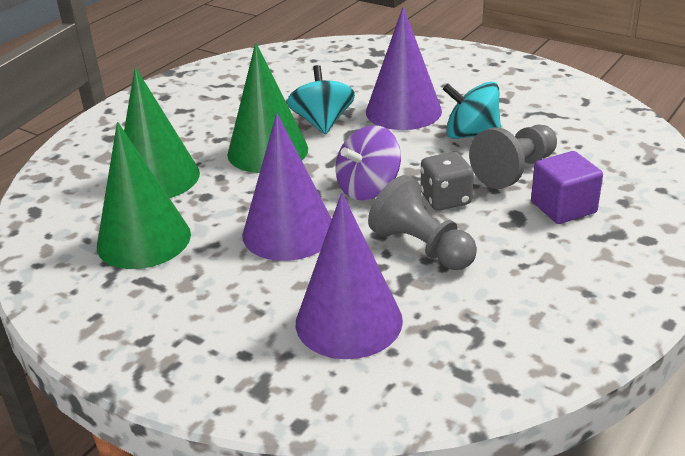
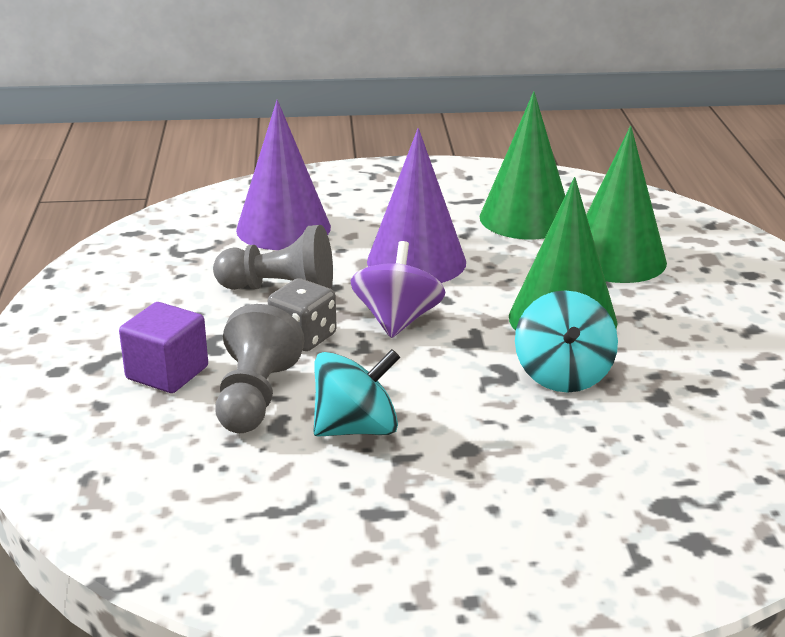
camera: 140 degrees right, 5 degrees down
turquoise spinning top [287,65,355,134] -> turquoise spinning top turned 45 degrees clockwise [515,290,618,393]
purple cone [366,7,442,130] -> none

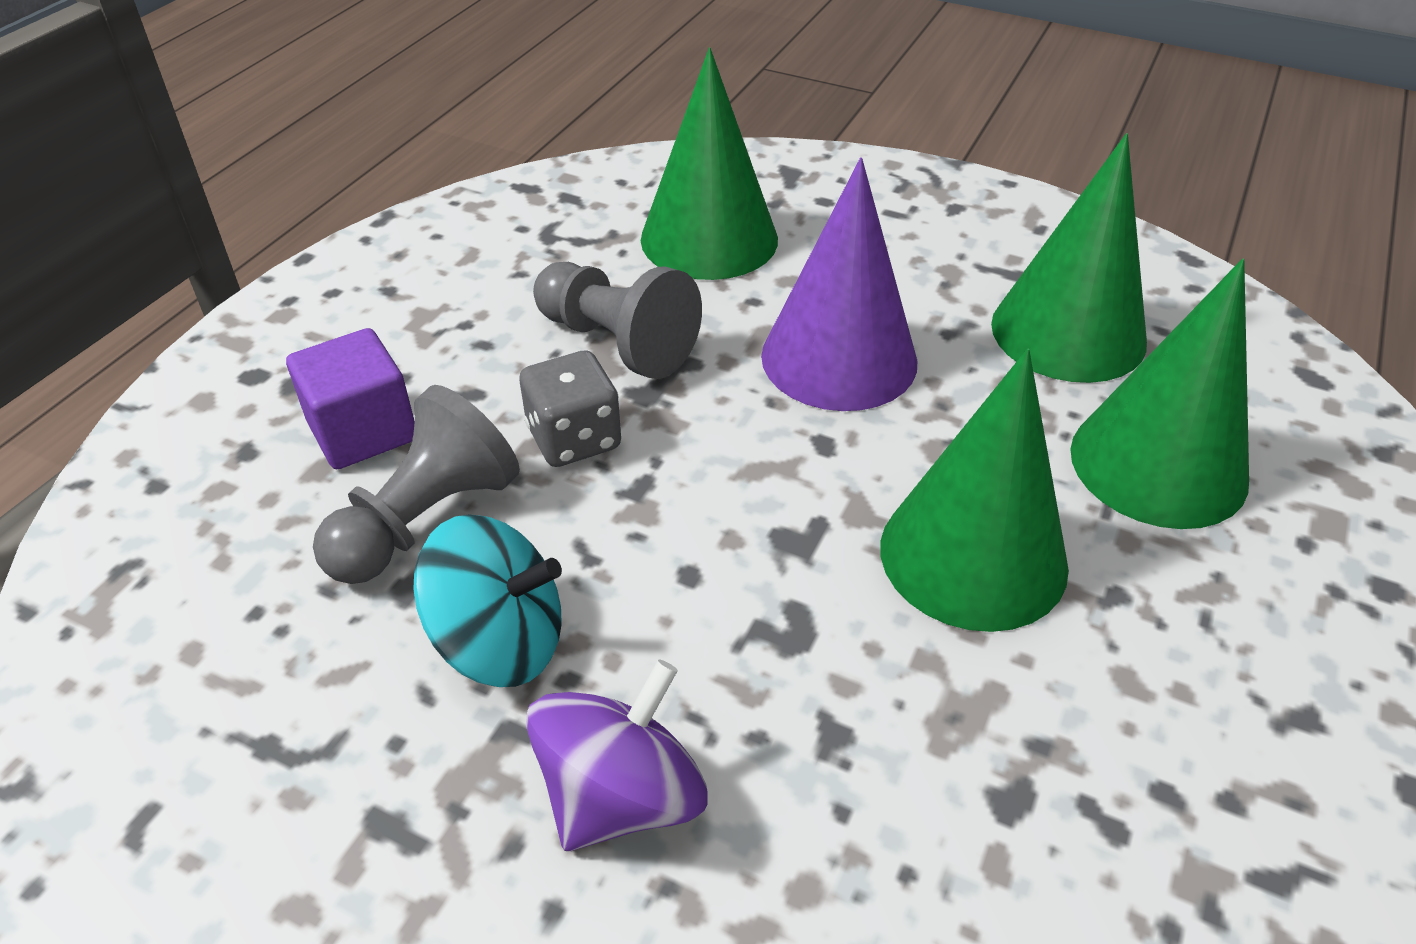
camera: 30 degrees right, 15 degrees up
purple cone [236,100,331,250] -> green cone [641,48,778,280]
purple spinning top [351,241,445,338] -> purple spinning top moved to [526,660,708,851]
turquoise spinning top [515,290,618,393] -> none

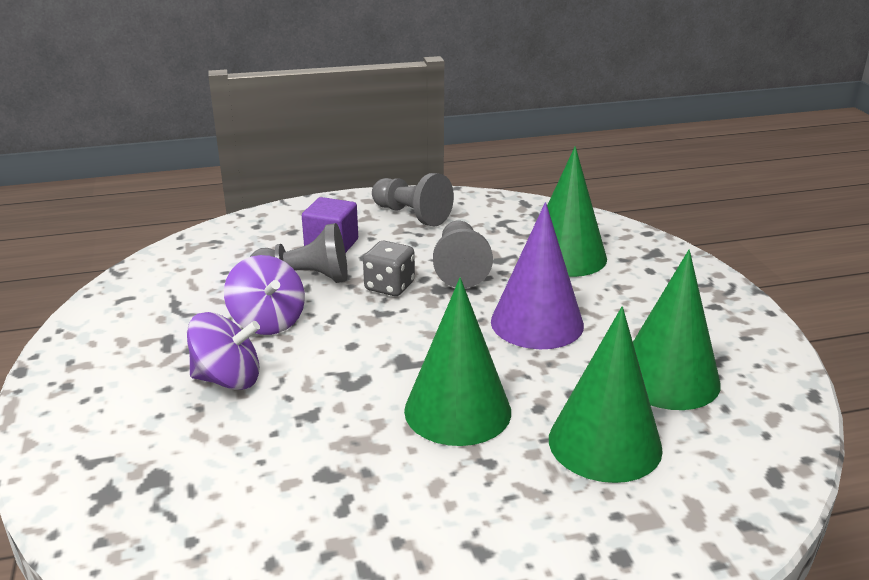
camera: 50 degrees right, 15 degrees down
turquoise spinning top [413,514,562,687] -> purple spinning top [224,255,305,335]
none -> grey pawn [372,173,454,226]

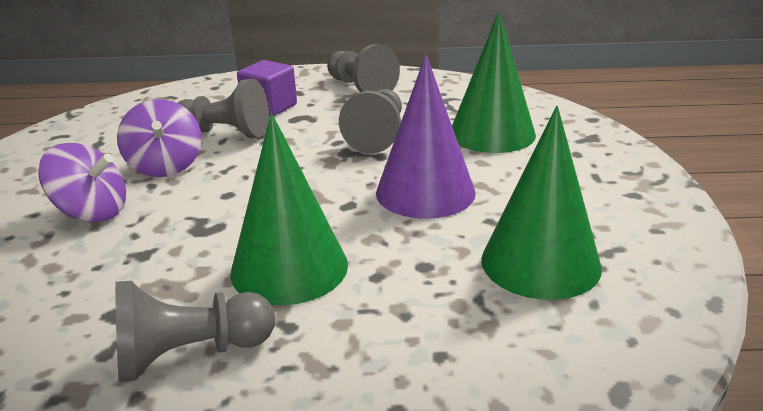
camera: 15 degrees right, 0 degrees up
grey dice [363,241,415,296] -> none
green cone [549,306,663,483] -> none
none -> grey pawn [115,281,275,382]

